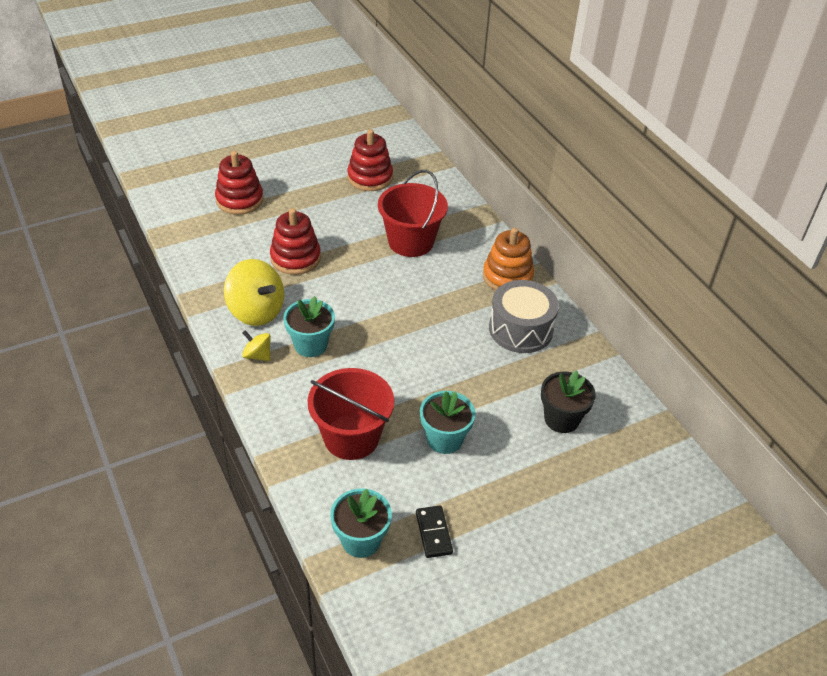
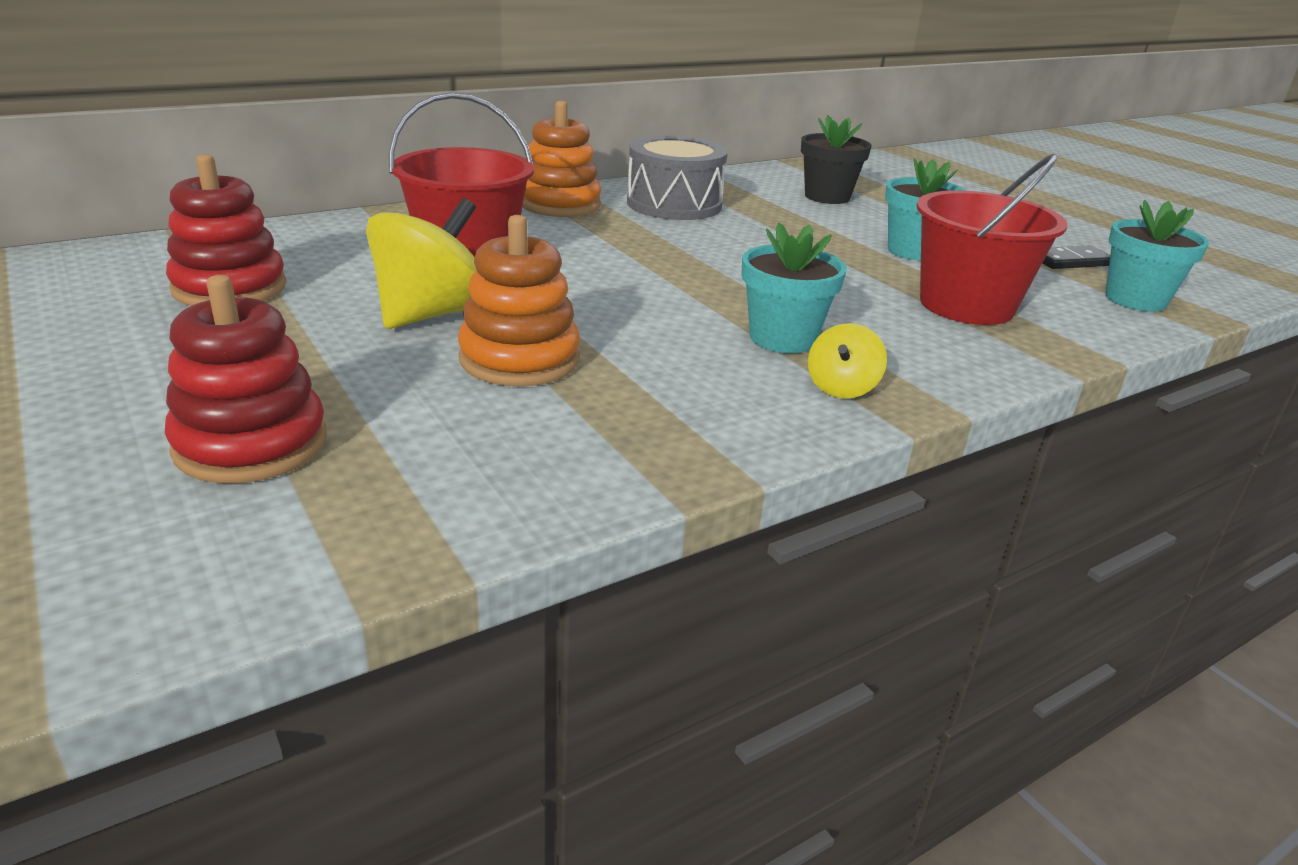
camera: 95 degrees left, 15 degrees down
yellow spinning top [224,259,284,326] -> yellow spinning top moved to [366,198,477,329]
red stacking toy [270,208,321,275] -> orange stacking toy [458,215,580,387]

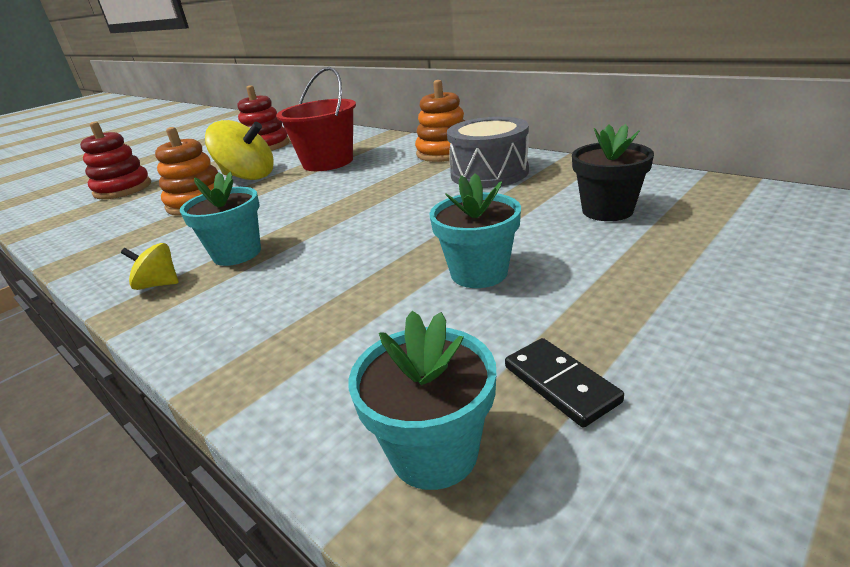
camera: 80 degrees right, 0 degrees up
red bucket [916,153,1068,325] -> none

